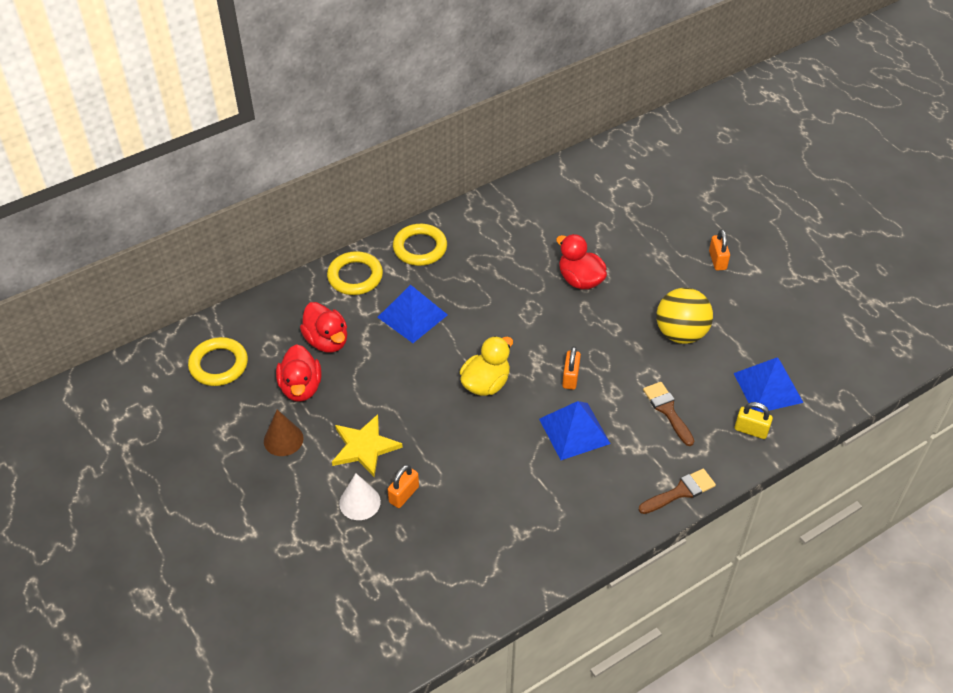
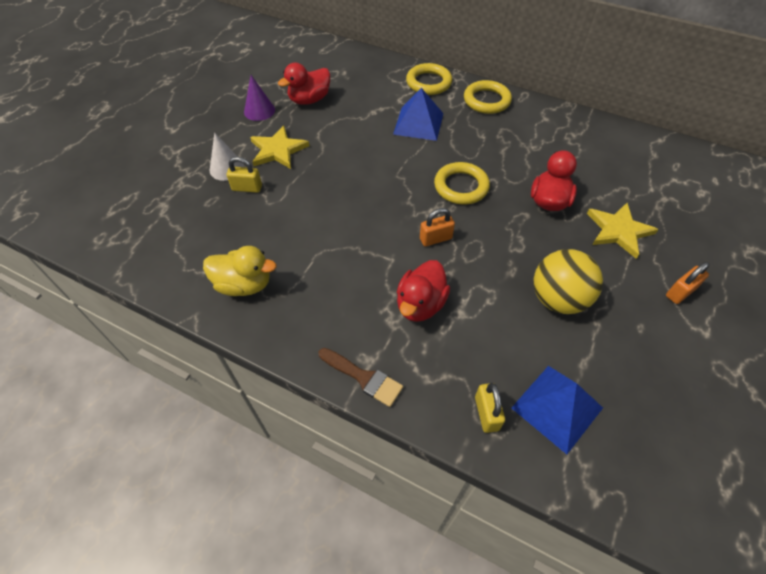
camera: 60 degrees right, 5 degrees up
yellow ring [188,337,248,386] -> yellow ring moved to [434,162,490,205]
brown cone [264,410,304,456] -> purple cone [244,75,275,121]
red duck [300,302,347,353] -> red duck moved to [397,260,450,322]
orange padlock [387,465,419,508] -> yellow padlock [227,157,262,193]
yellow duck [460,336,513,396] -> yellow duck moved to [203,246,277,296]
blue pyramid [539,401,611,460] -> none
brown brush [643,382,694,446] -> none
none -> yellow star [587,203,659,259]

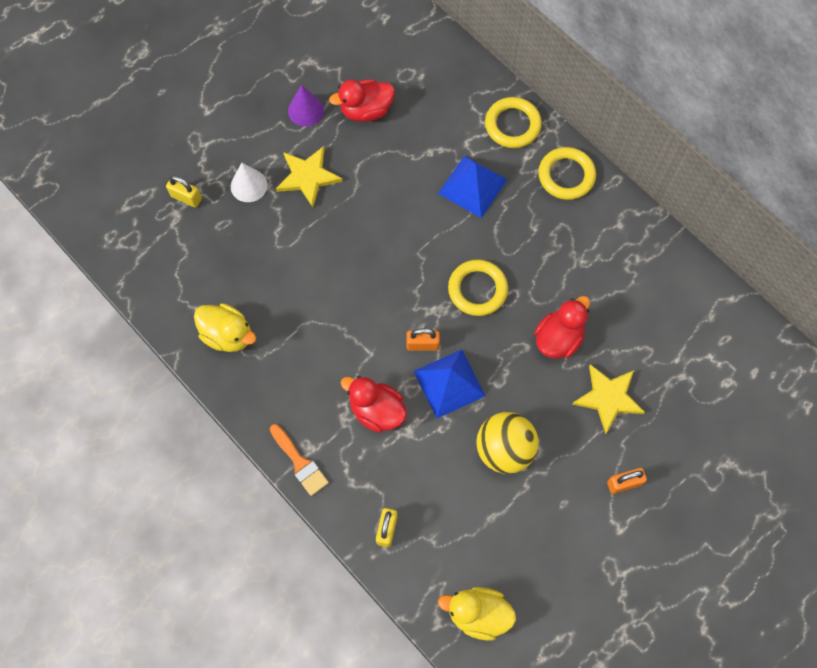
camera: 20 degrees right, 15 degrees up
yellow padlock [227,157,262,193] -> yellow padlock moved to [166,176,202,208]
brown brush [319,348,403,407] -> orange brush [270,424,329,496]
red duck [397,260,450,322] -> red duck turned 75 degrees clockwise [341,376,407,433]
blue pyramid [512,366,603,454] -> blue pyramid moved to [414,350,486,418]
none -> yellow duck [438,587,516,641]

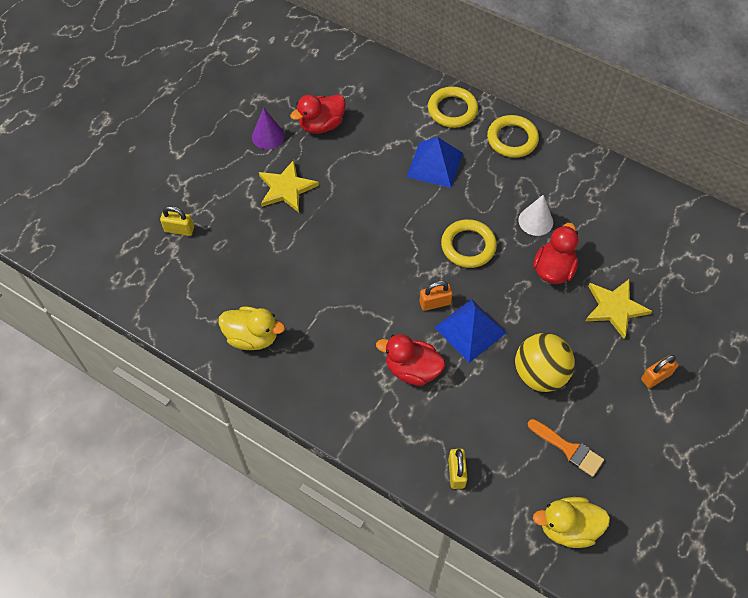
camera: 15 degrees left, 10 degrees down
white cone [231,163,268,202] -> white cone moved to [518,195,553,236]
orange brush [270,424,329,496] -> orange brush moved to [528,419,604,477]

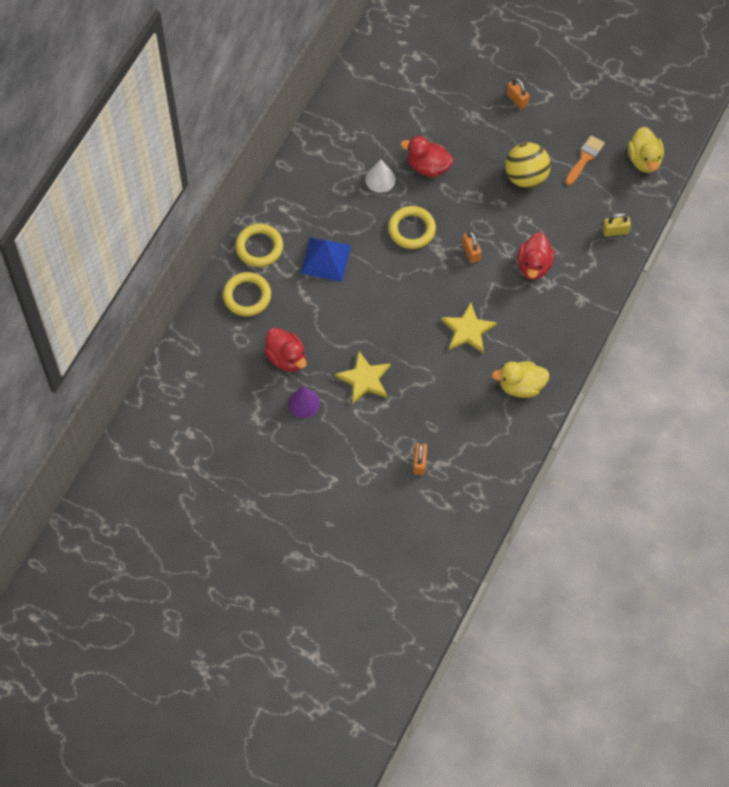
camera: 95 degrees left, 5 degrees up
yellow padlock [160,206,194,236] -> orange padlock [413,443,427,475]
yellow duck [219,307,285,350] -> yellow duck turned 105 degrees counterclockwise [492,362,550,398]
blue pyramid [434,299,506,363] -> none
yellow ring [487,115,539,158] -> yellow ring moved to [223,272,271,316]
yellow star [586,279,652,339] -> yellow star moved to [441,302,497,354]

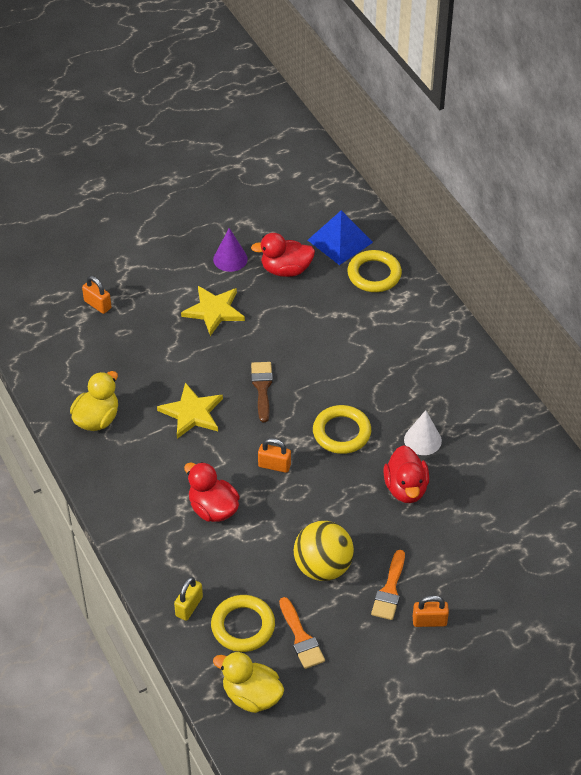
camera: 125 degrees right, 15 degrees down
yellow ring [235,224,283,267] -> yellow ring moved to [211,595,275,652]
blue pyramid [301,237,351,282] -> blue pyramid moved to [308,210,373,265]
red duck [400,136,453,177] -> red duck turned 120 degrees clockwise [383,445,429,503]
none -> brown brush [251,362,273,422]
none -> orange brush [371,550,405,620]

